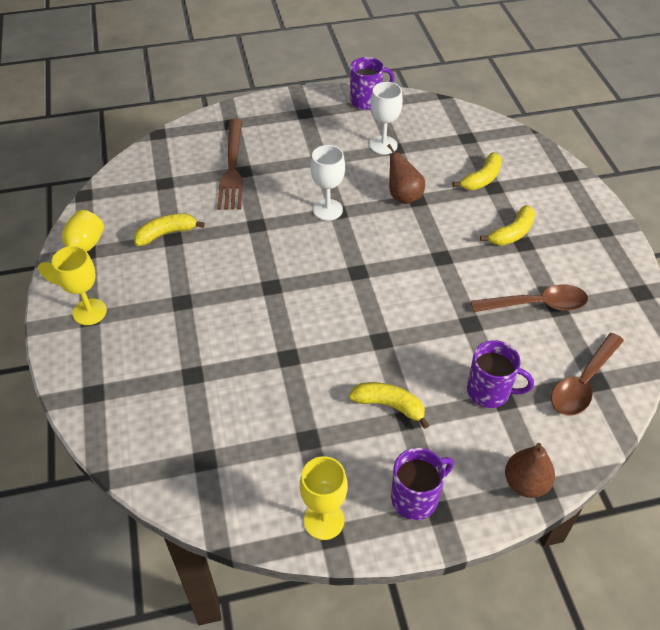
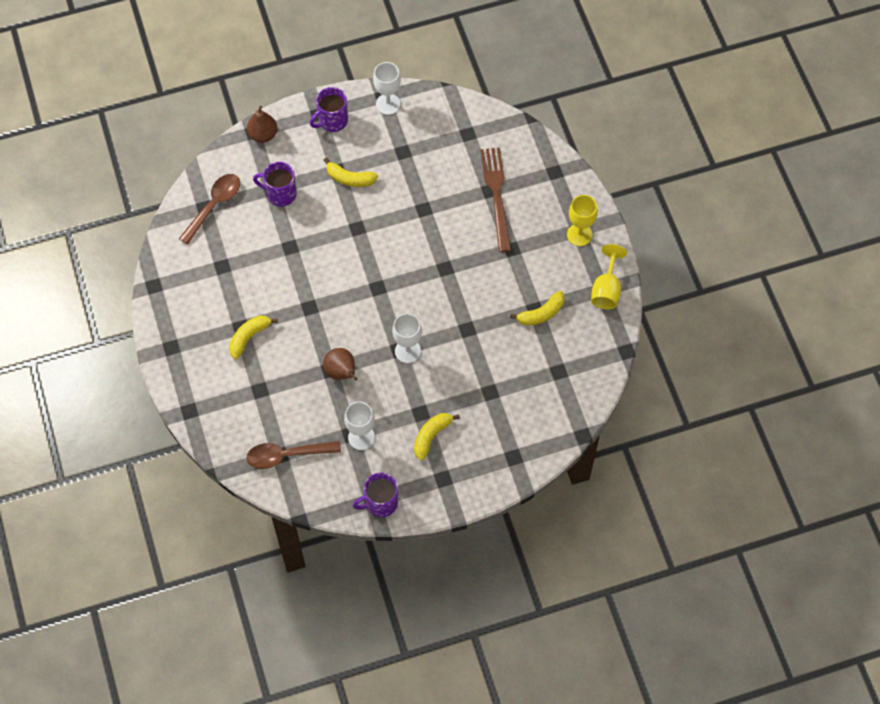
camera: 175 degrees right, 15 degrees up
brown fork [217,118,243,210] -> brown fork moved to [480,147,511,252]
yellow goblet [300,456,348,540] -> white goblet [373,62,401,115]
yellow banana [453,152,502,190] -> yellow banana moved to [414,413,460,461]
brown spoon [471,284,588,312] -> brown spoon moved to [247,441,341,469]

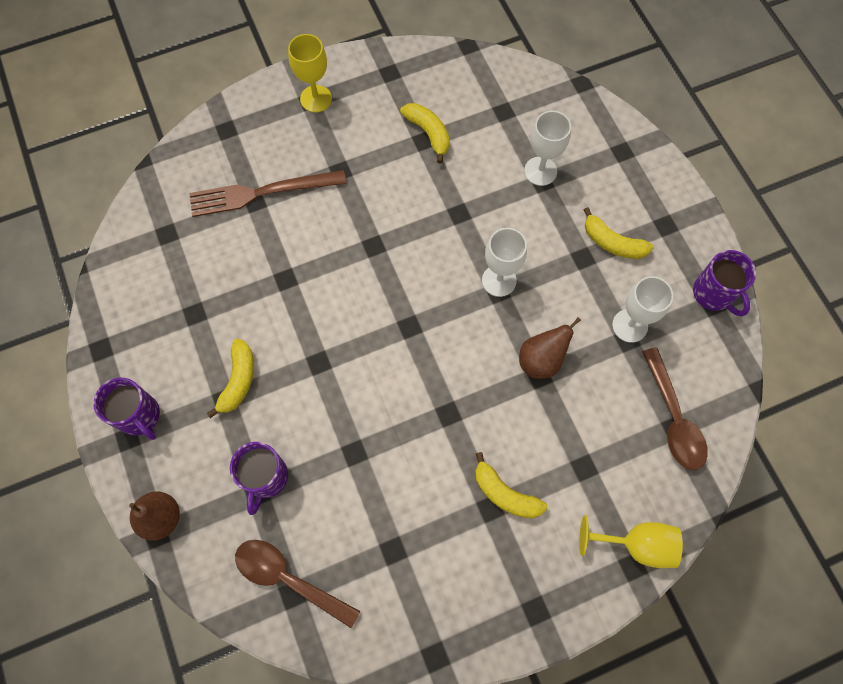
camera: 95 degrees left, 5 degrees up
white goblet [373,62,401,115] -> white goblet moved to [524,111,571,186]
yellow goblet [591,244,627,309] -> yellow goblet moved to [579,515,683,568]

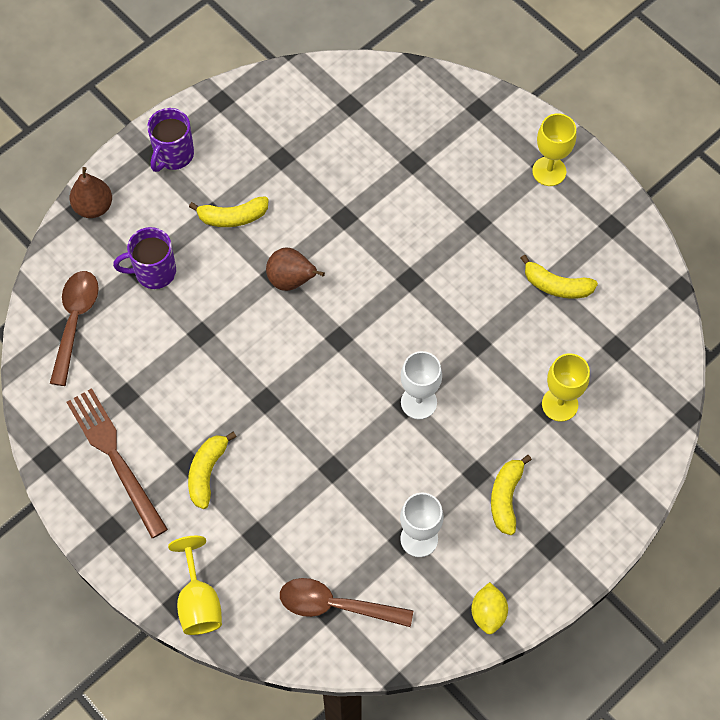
camera: 70 degrees right, 5 degrees down
brown fork [189,170,346,217] -> brown fork moved to [67,388,168,538]
yellow banana [400,103,450,163] -> yellow banana turned 75 degrees clockwise [521,255,598,299]
brown pear [519,317,581,379] -> brown pear moved to [266,248,325,291]
white goblet [524,111,571,186] -> yellow goblet [542,353,590,422]
brown spoon [642,347,708,470] -> brown spoon turned 45 degrees clockwise [280,578,413,627]
purple mug [693,250,756,316] -> yellow lemon [471,582,508,634]

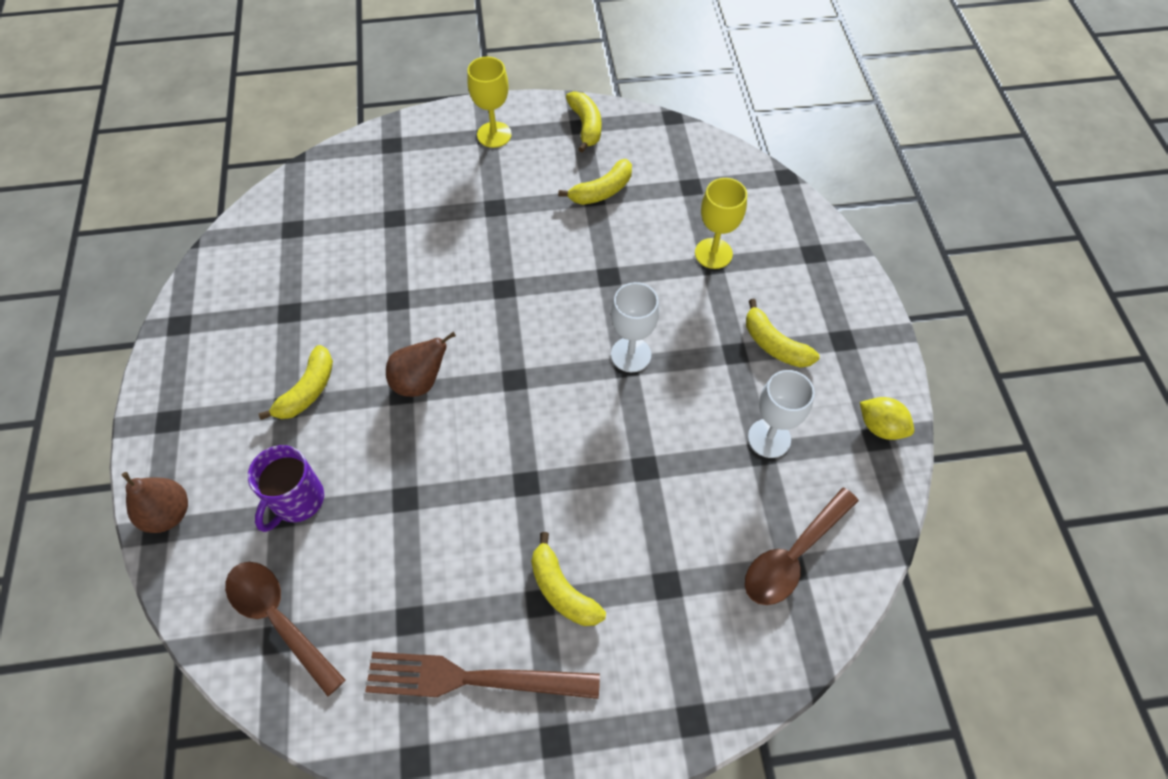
camera: 55 degrees left, 5 degrees down
purple mug [147,108,194,172] -> none
yellow goblet [168,536,222,635] -> none
none -> yellow banana [566,91,602,153]

